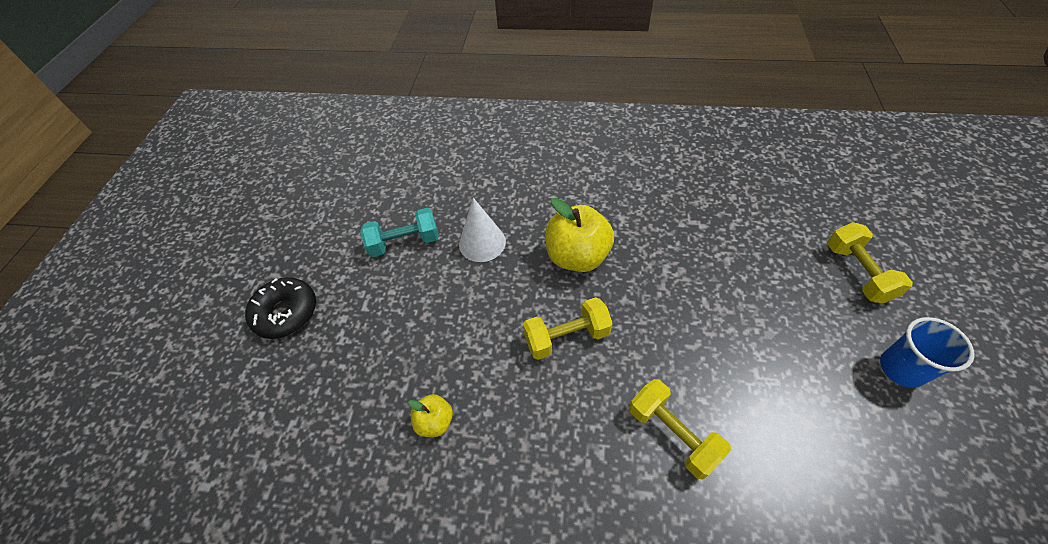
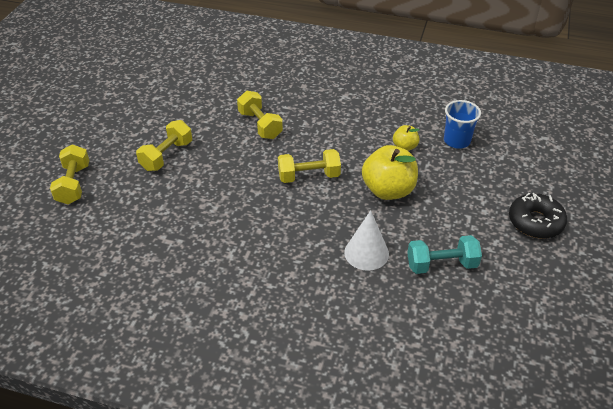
camera: 175 degrees left, 10 degrees down
yellow apple [545,198,614,272] -> yellow apple moved to [362,145,418,200]
blue cup [880,317,975,388] -> blue cup moved to [444,100,481,149]
none -> yellow dumbbell [136,120,192,171]

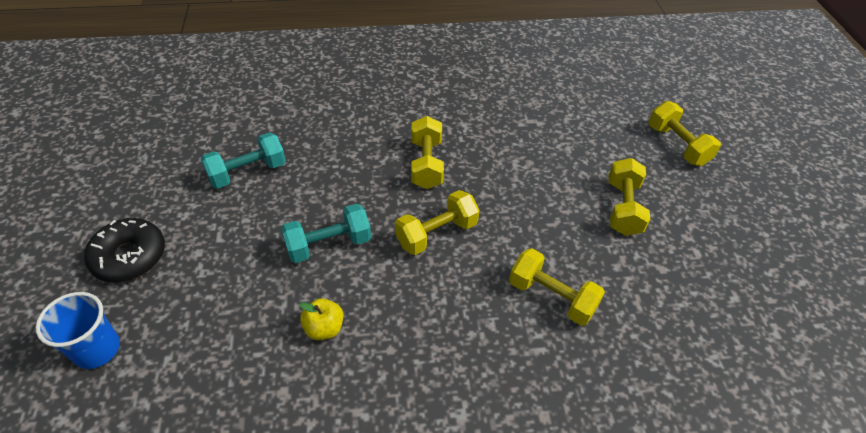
camera: 155 degrees right, 5 degrees up
white cone [344,210,389,271] -> none
yellow apple [362,145,418,200] -> turquoise dumbbell [281,204,371,263]
blue cup [444,100,481,149] -> blue cup moved to [35,292,120,369]
none -> yellow dumbbell [411,116,444,189]

